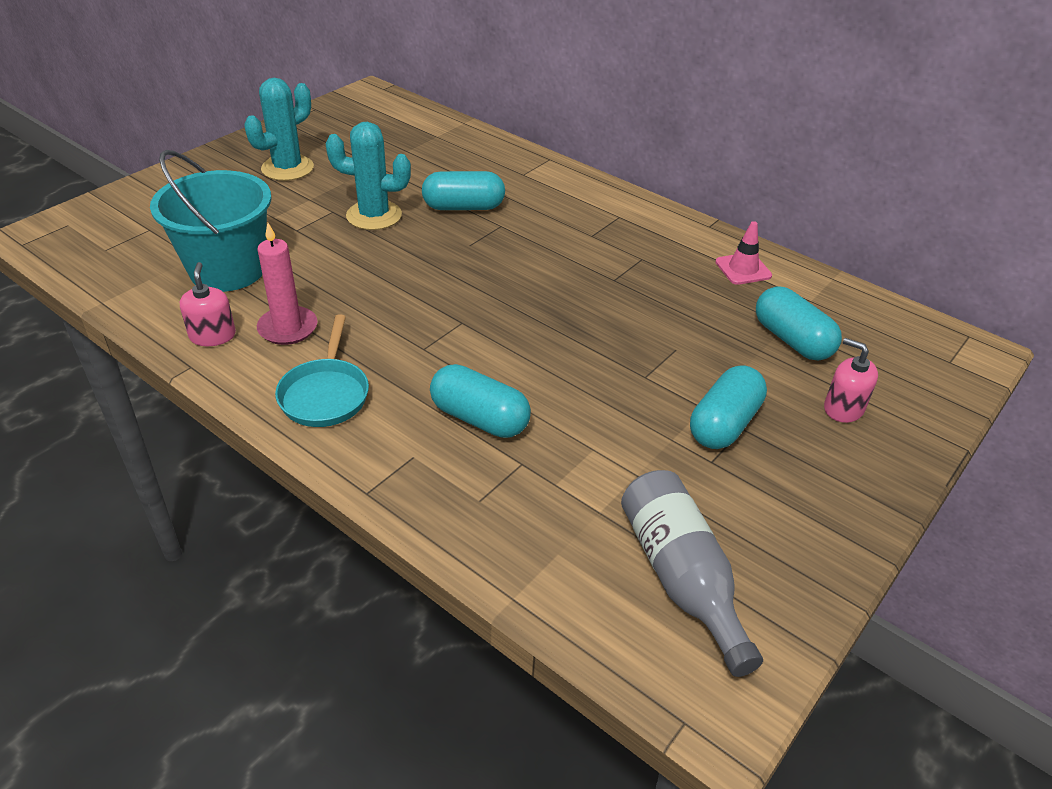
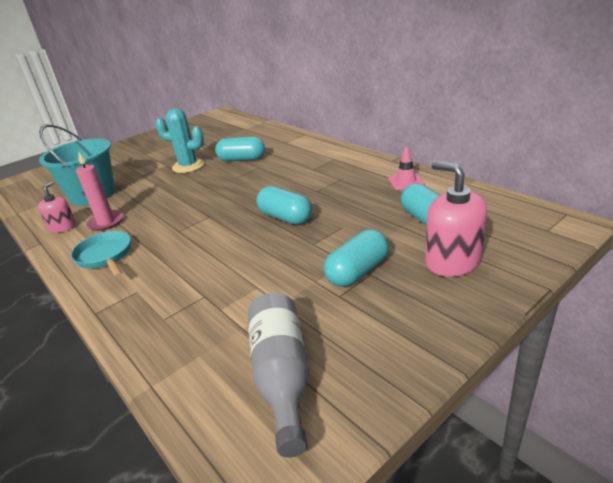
camera: 15 degrees right, 10 degrees down
turquoise cactus [245,78,314,181] -> none
turquoise pan [275,314,369,427] -> turquoise pan turned 135 degrees clockwise [71,231,131,277]
turquoise capsule [430,364,531,438] -> turquoise capsule moved to [257,186,312,225]
pink soap dispenser [824,338,878,423] -> pink soap dispenser [425,161,487,277], size x1.70

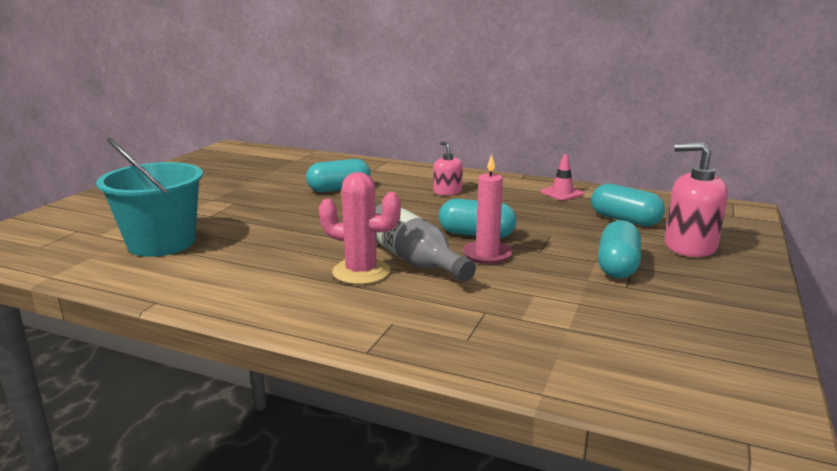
camera: 30 degrees left, 10 degrees down
pink soap dispenser [38,182,76,233] -> pink soap dispenser moved to [433,141,463,195]
turquoise pan [71,231,131,277] -> none
pink candle [76,153,124,231] -> pink candle moved to [462,154,513,264]
turquoise cactus [155,108,205,173] -> none
grey bottle [248,293,309,458] -> grey bottle moved to [375,204,476,282]
none -> pink cactus [319,172,401,285]

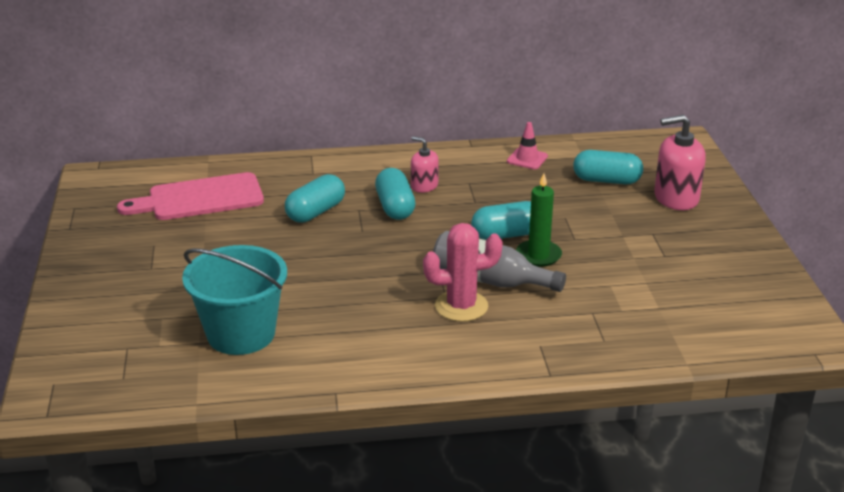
camera: 30 degrees left, 10 degrees up
pink candle [462,154,513,264] -> green candle [516,173,562,267]
turquoise capsule [598,220,641,278] -> turquoise capsule moved to [375,168,415,220]
none -> pink cutting board [117,172,264,220]

